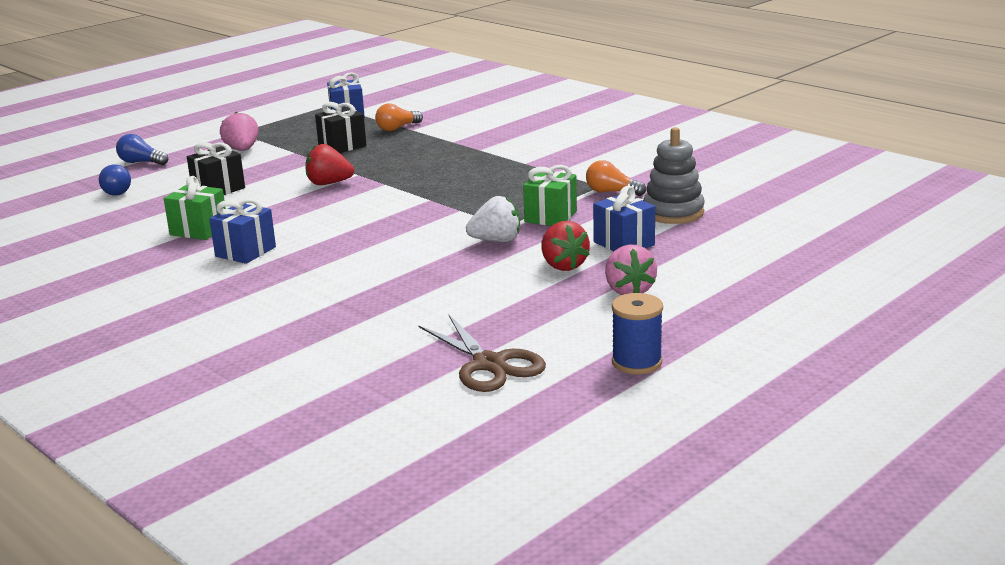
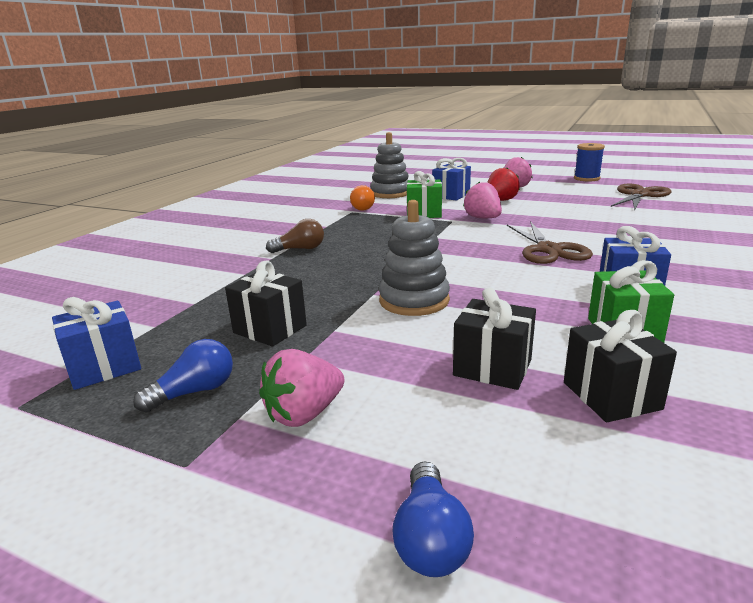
camera: 110 degrees left, 0 degrees up
blue light bulb [99,164,131,196] -> blue light bulb moved to [133,339,233,412]
red strawberry [305,144,354,185] -> grey stacking toy [379,200,450,316]
orange light bulb [375,103,423,131] -> none
white strawberry [466,196,520,242] -> pink strawberry [463,181,502,218]
none -> brown light bulb [266,219,324,253]
none -> brown scissors [507,221,593,264]
none -> black gift [564,310,677,422]

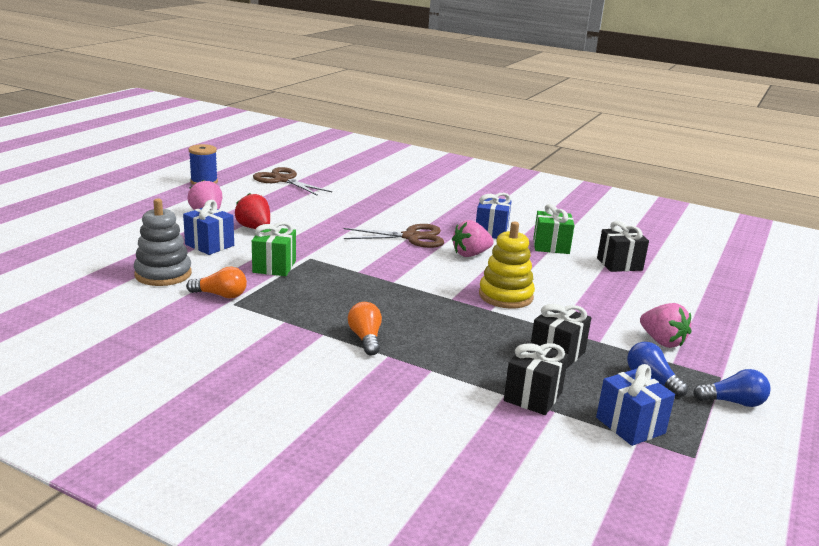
camera: 90 degrees left, 0 degrees up
brown light bulb [266,219,324,253] -> orange light bulb [348,302,382,356]
grey stacking toy [379,200,450,316] -> yellow stacking toy [479,222,535,309]
blue light bulb [392,461,474,577] -> blue light bulb moved to [693,369,771,407]
black gift [453,287,536,390] -> black gift moved to [504,342,569,415]
pink strawberry [463,181,502,218] -> pink strawberry moved to [452,220,494,257]

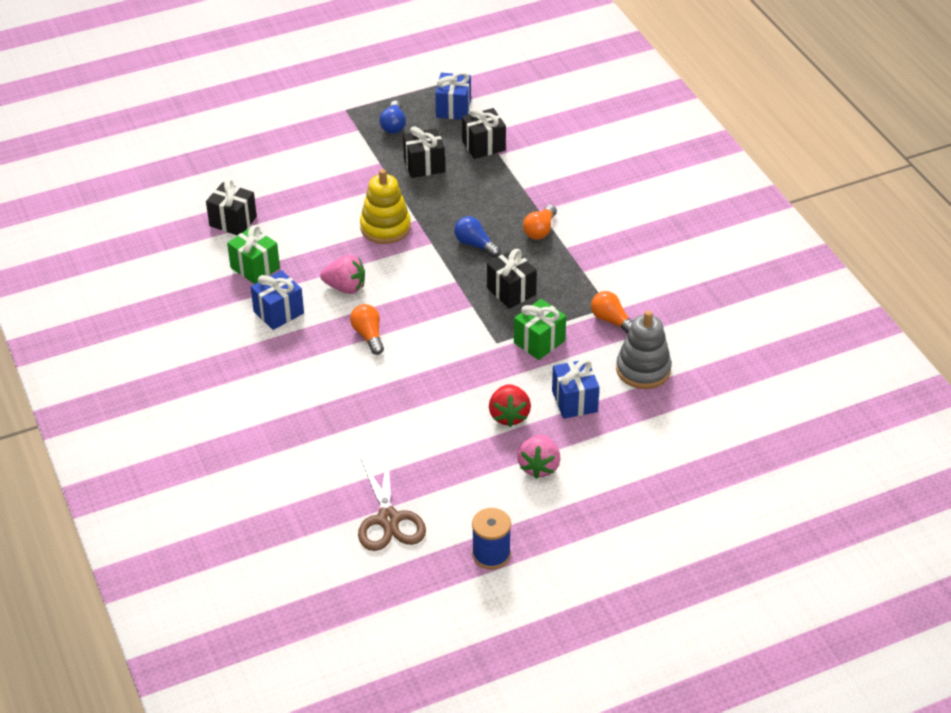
camera: 140 degrees left, 20 degrees up
brown scissors [344,224,444,248] -> orange light bulb [350,304,384,355]
pink strawberry [640,303,691,348] -> none
blue light bulb [693,369,771,407] -> blue light bulb moved to [454,216,500,258]
none -> black gift [487,249,537,309]

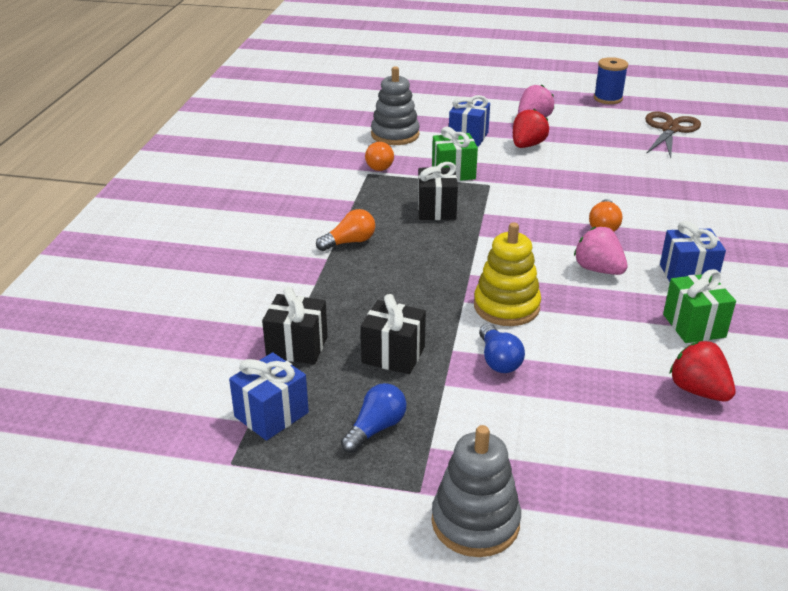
camera: 145 degrees left, 10 degrees down
black gift [206,179,257,236] -> red strawberry [670,341,735,401]
blue light bulb [454,216,500,258] -> blue light bulb moved to [479,324,525,373]
none -> grey stacking toy [432,425,521,557]

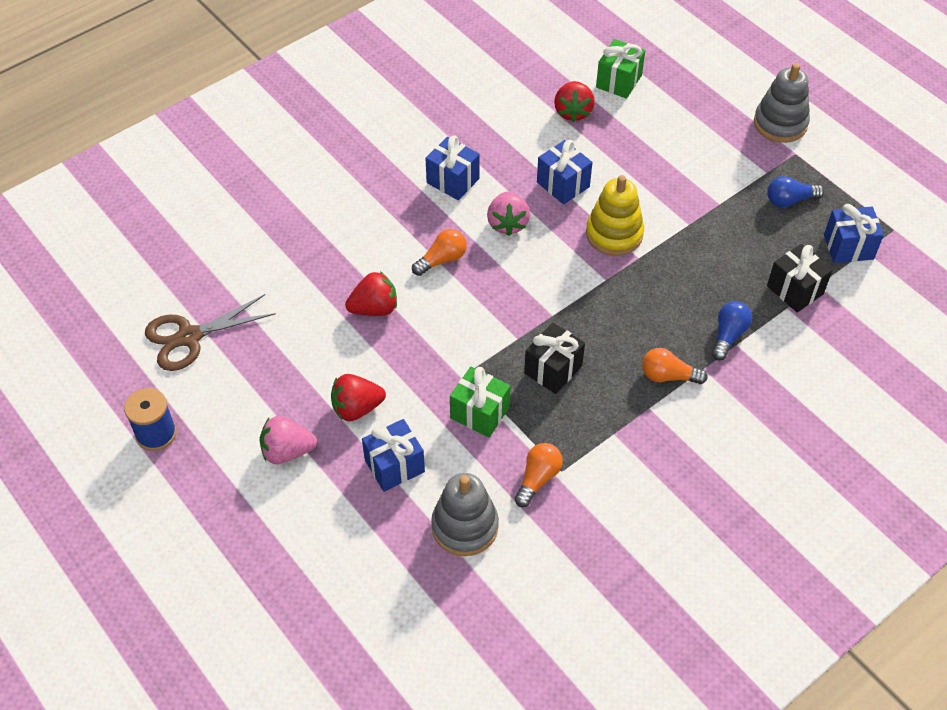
camera: 140 degrees left, 20 degrees up
black gift [361,294,426,374] -> none
blue light bulb [479,324,525,373] -> blue light bulb moved to [712,301,752,360]
green gift [663,269,736,343] -> green gift moved to [596,39,645,99]
none -> red strawberry [345,272,397,316]
none -> blue gift [537,140,593,204]

